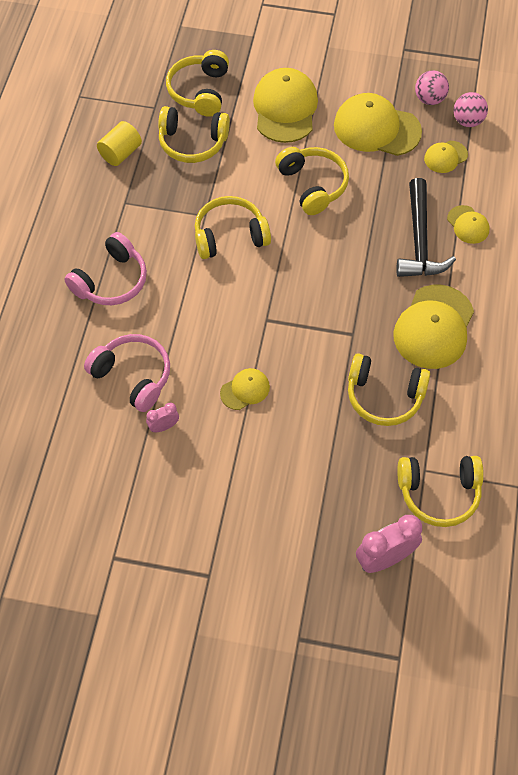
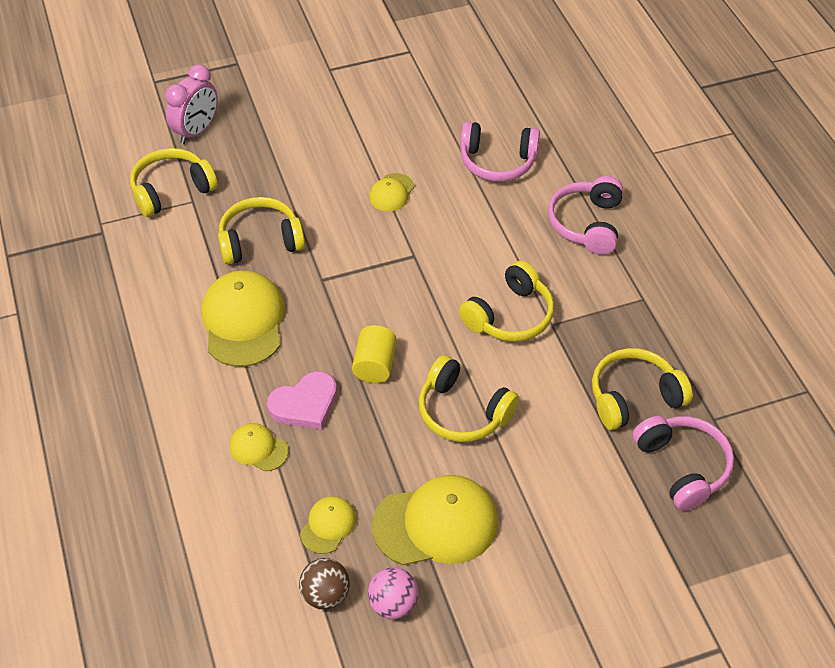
camera: 150 degrees right, 10 degrees down
yellow cylinder [97,121,142,166] -> yellow cylinder moved to [352,325,397,383]
pink clock [146,403,179,432] -> none
yellow headphones [166,50,229,117] -> pink headphones [633,416,734,511]
yellow cap [253,68,318,143] -> none
black hammer [396,178,456,277] -> pink heart [267,371,337,430]
pink ball [453,92,488,127] -> brown ball [299,558,350,610]

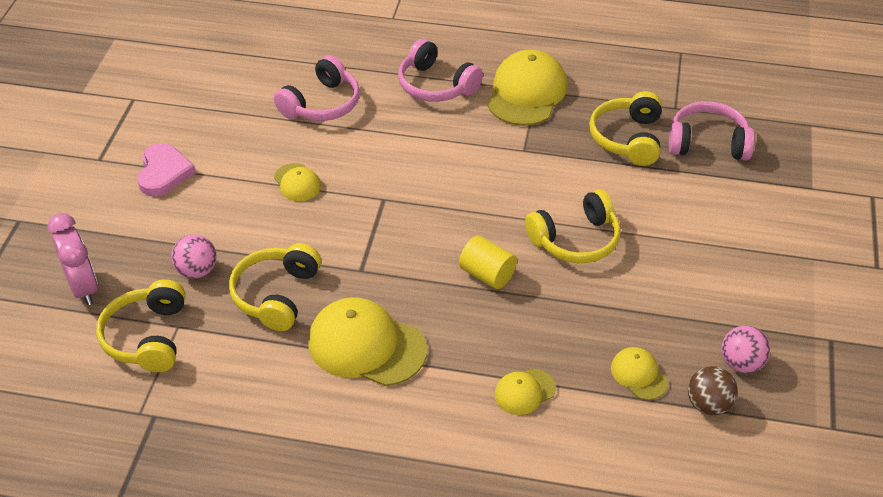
camera: 60 degrees left, 5 degrees down
pink heart [267,371,337,430] -> pink heart moved to [137,143,196,197]
yellow cap [372,475,498,565] -> yellow cap moved to [487,50,567,126]
yellow headphones [459,261,554,342] -> none
none -> pink ball [171,234,217,279]

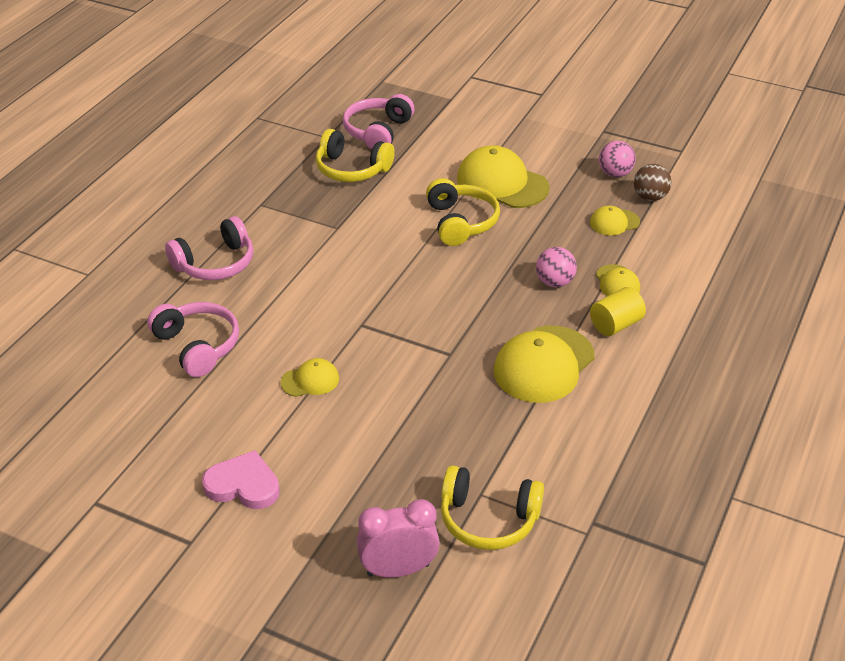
camera: 75 degrees left, 5 degrees down
pink ball [171,234,217,279] -> pink ball moved to [536,247,577,287]
yellow headphones [229,243,321,331] -> none
yellow cylinder [459,235,517,289] -> yellow cylinder moved to [590,287,646,336]
yellow cap [487,50,567,126] -> yellow cap moved to [457,145,549,208]

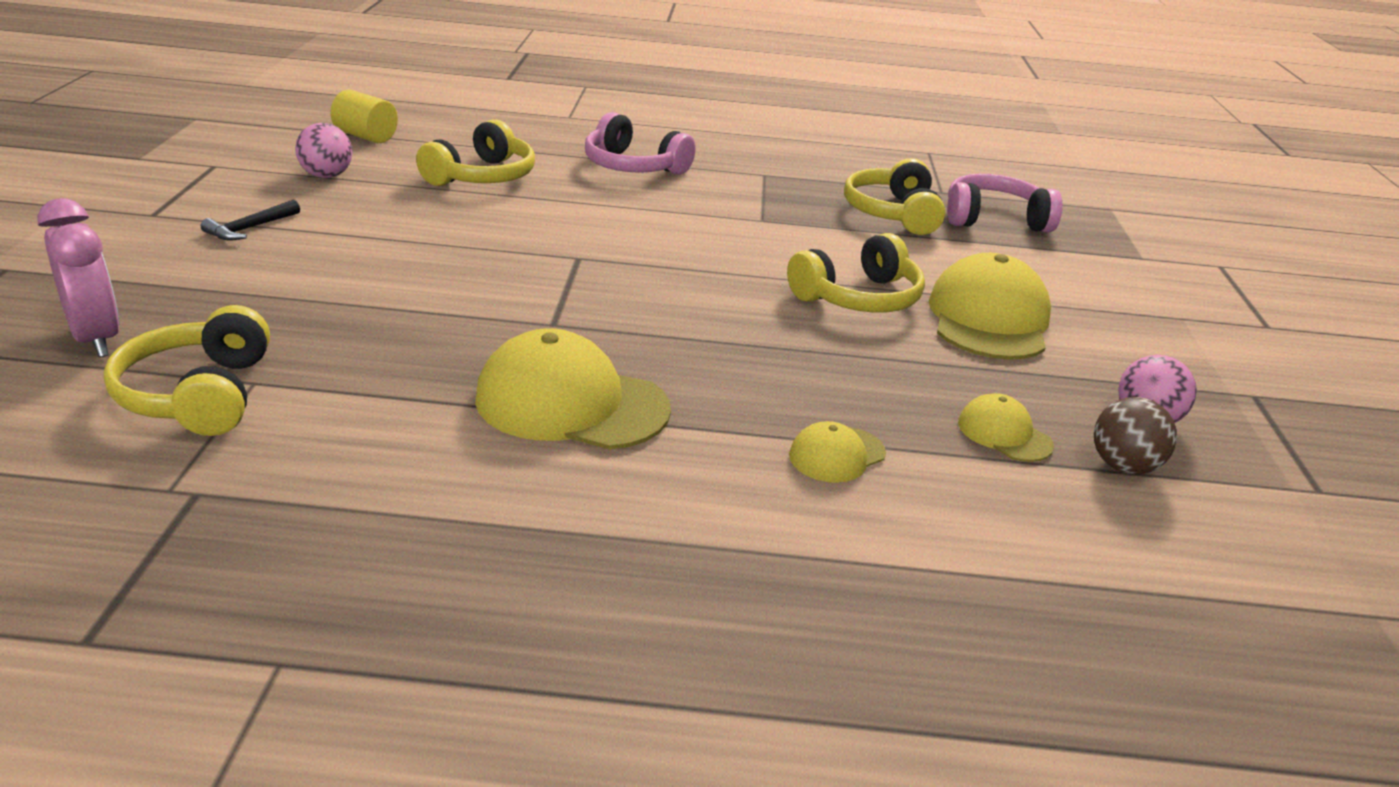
camera: 65 degrees right, 10 degrees down
pink headphones [147,302,239,377] -> yellow headphones [416,119,535,186]
pink heart [202,450,280,509] -> black hammer [201,200,300,241]
yellow cap [280,358,339,397] -> none
pink ball [536,247,577,287] -> pink ball moved to [295,123,352,178]
yellow cylinder [590,287,646,336] -> yellow cylinder moved to [330,90,398,143]

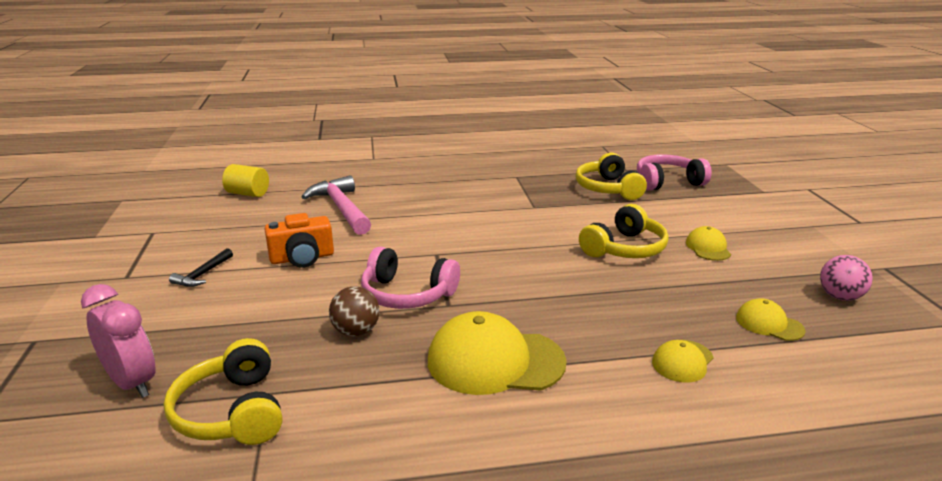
camera: 10 degrees left, 5 degrees down
pink ball [295,123,352,178] -> none
yellow headphones [416,119,535,186] -> pink hammer [301,175,371,235]
pink headphones [585,112,696,175] -> pink headphones moved to [361,246,460,309]
yellow cap [928,253,1051,359] -> yellow cap [686,226,731,261], size x0.51
brown ball [1094,397,1177,474] -> brown ball moved to [329,286,379,336]
none -> orange camera [265,213,334,268]

